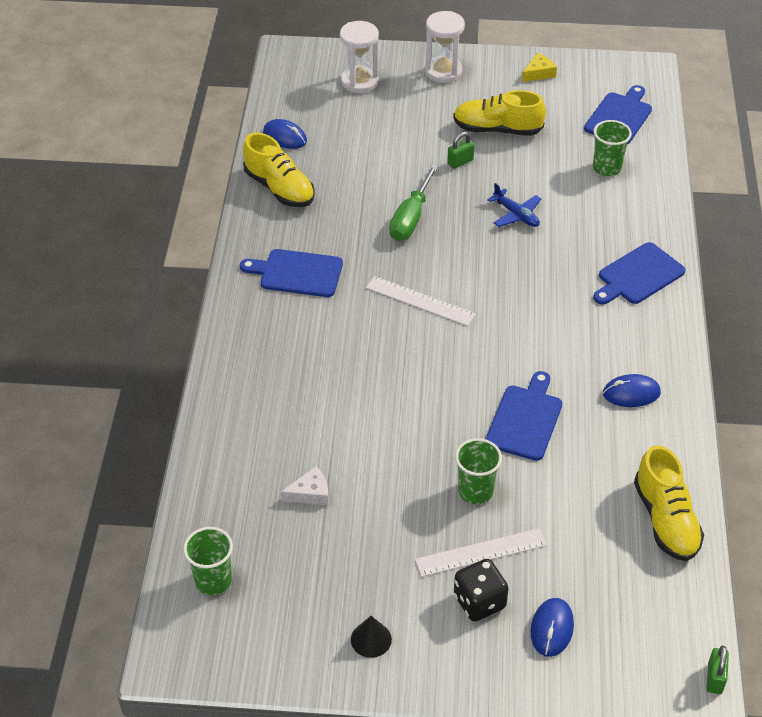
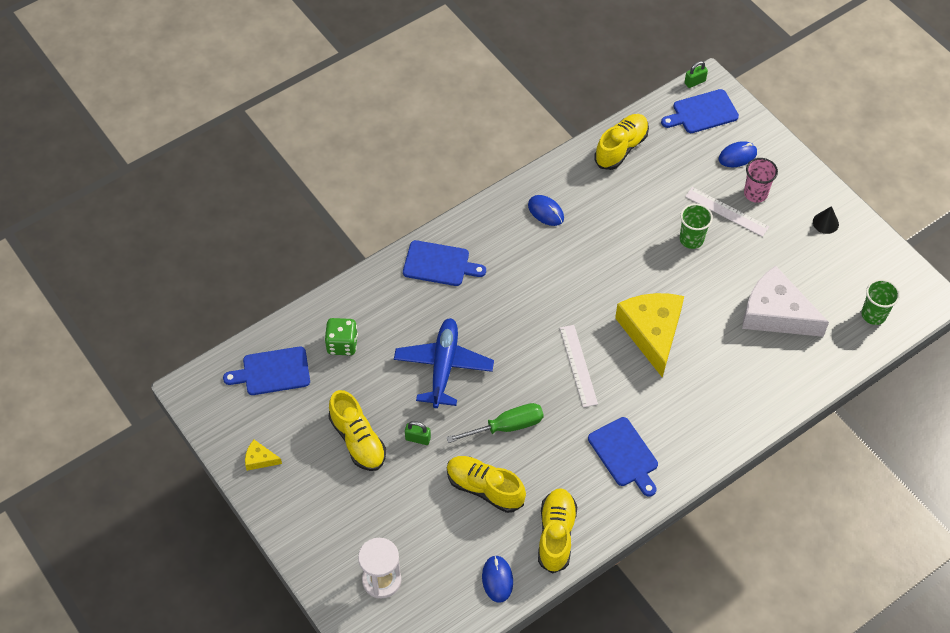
camera: 130 degrees left, 10 degrees up
white cheese [281,466,329,505] -> white cheese [742,266,829,337], size x2.40
white hourglass [425,11,465,83] -> none
black dice [454,559,509,622] -> pink cup [744,158,778,203]
blue cutting board [486,371,562,461] -> blue cutting board moved to [661,89,739,133]
blue plane [487,183,541,227] -> blue plane [394,318,494,408], size x1.87
green cup [593,120,632,176] -> green dice [324,318,358,355]
none -> yellow shoe [447,456,526,513]
none -> yellow cheese [615,293,684,378]

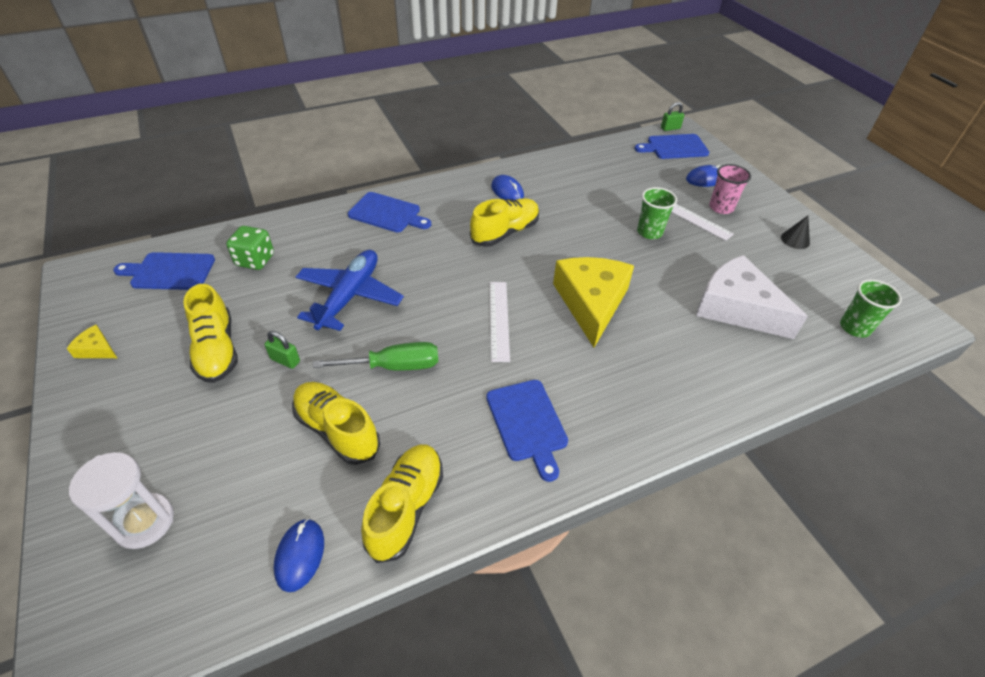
camera: 10 degrees right, 10 degrees down
yellow shoe [594,114,649,170] -> yellow shoe moved to [470,198,539,247]

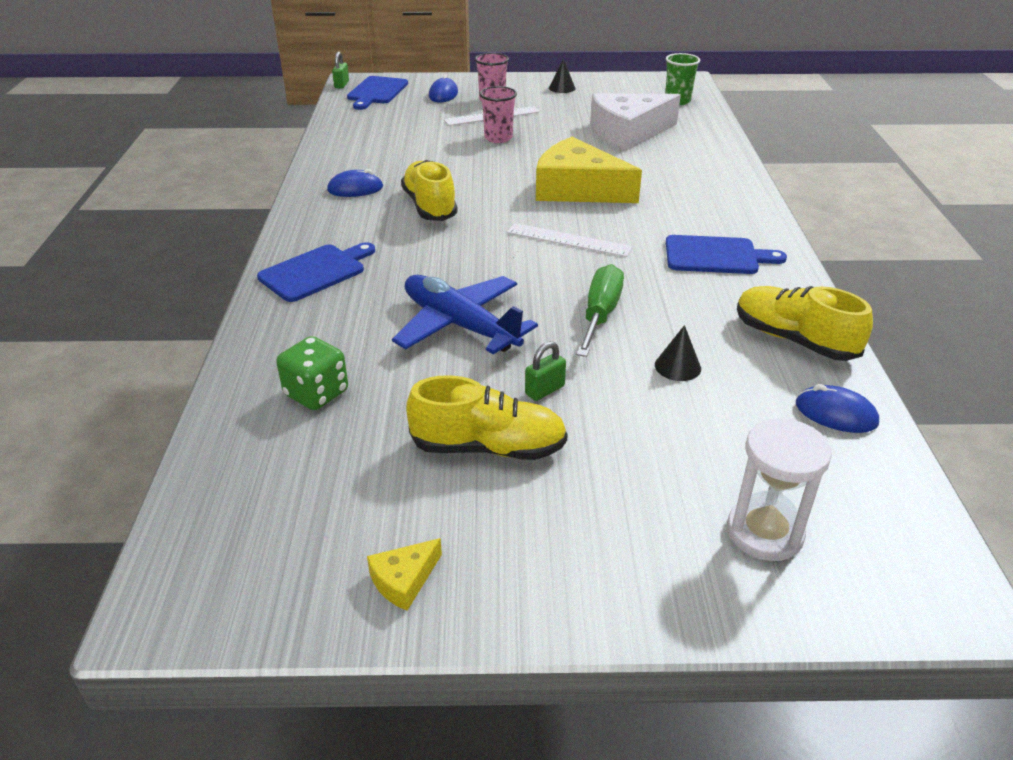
camera: 65 degrees left, 10 degrees down
blue cutting board [113,252,215,290] -> none
yellow shoe [292,382,380,465] -> black cone [655,325,701,381]
green cup [637,187,677,239] -> pink cup [479,86,517,143]

